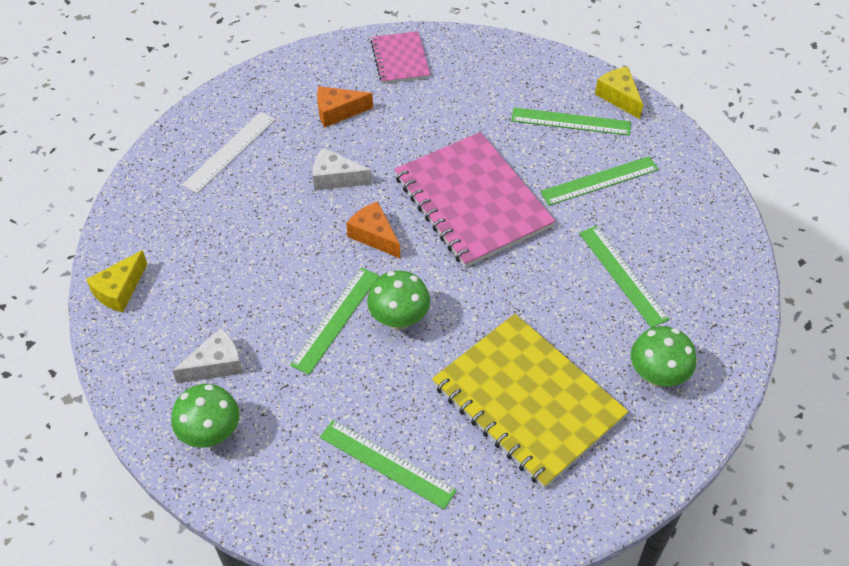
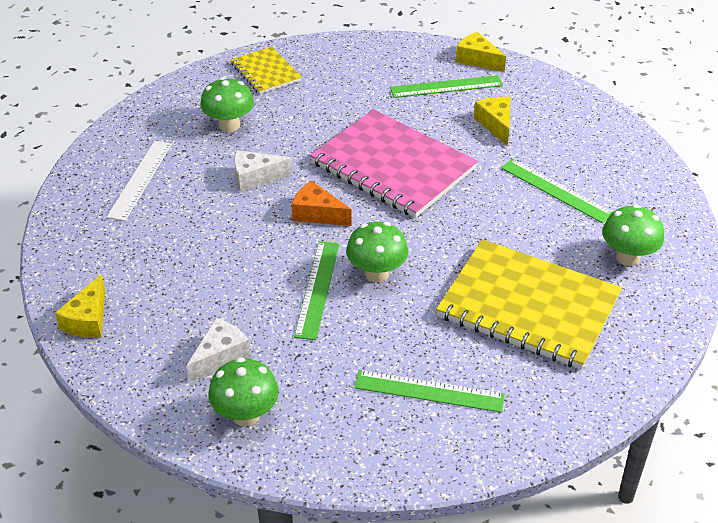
camera: 20 degrees left, 10 degrees down
orange cheese [317,86,373,128] -> green mushroom [200,77,254,132]
pink notebook [371,31,430,84] -> yellow notebook [231,47,302,94]
green ruler [540,156,659,206] -> yellow cheese [474,97,511,146]

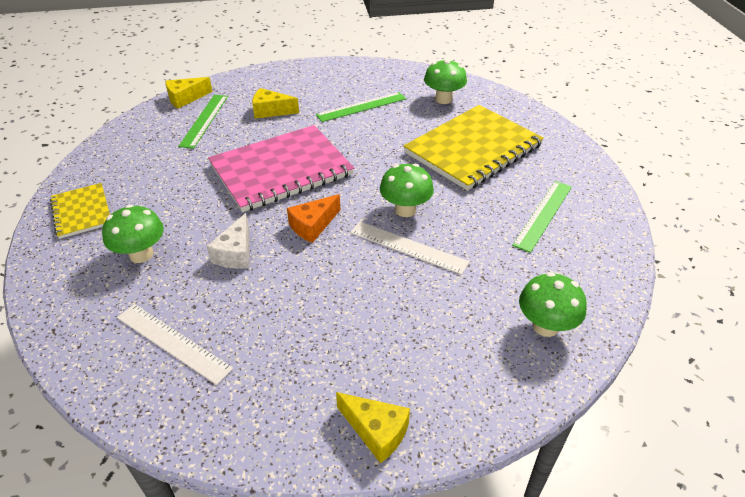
camera: 70 degrees left, 0 degrees up
white cheese [186,318,251,382] -> none
yellow notebook [231,47,302,94] -> yellow notebook turned 75 degrees clockwise [50,183,110,239]
green ruler [294,241,339,340] -> white ruler [350,221,470,275]

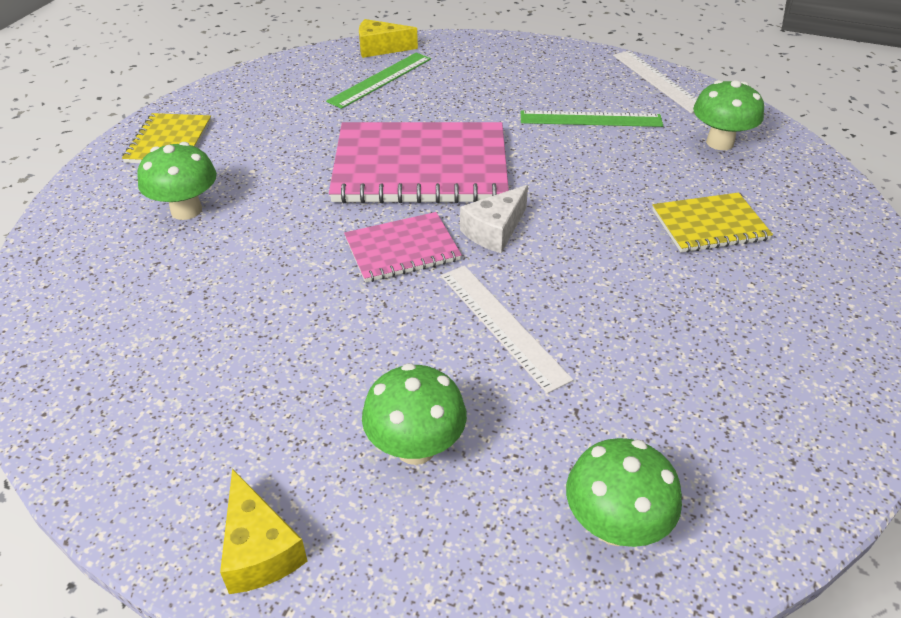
camera: 30 degrees right, 0 degrees up
white ruler [117,304,233,385] -> white ruler moved to [613,51,697,114]
white cheese [206,213,249,269] -> white cheese moved to [460,185,528,253]
yellow cheese [252,88,299,119] -> none
orange cheese [287,194,340,243] -> pink notebook [344,212,462,283]
green mushroom [380,164,434,217] -> green mushroom moved to [362,363,467,465]
yellow notebook [403,105,544,191] -> yellow notebook [652,192,773,252], size x0.52
green ruler [512,181,572,253] -> none

